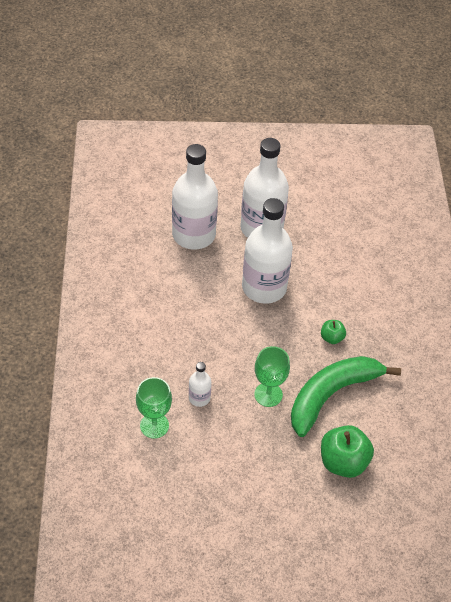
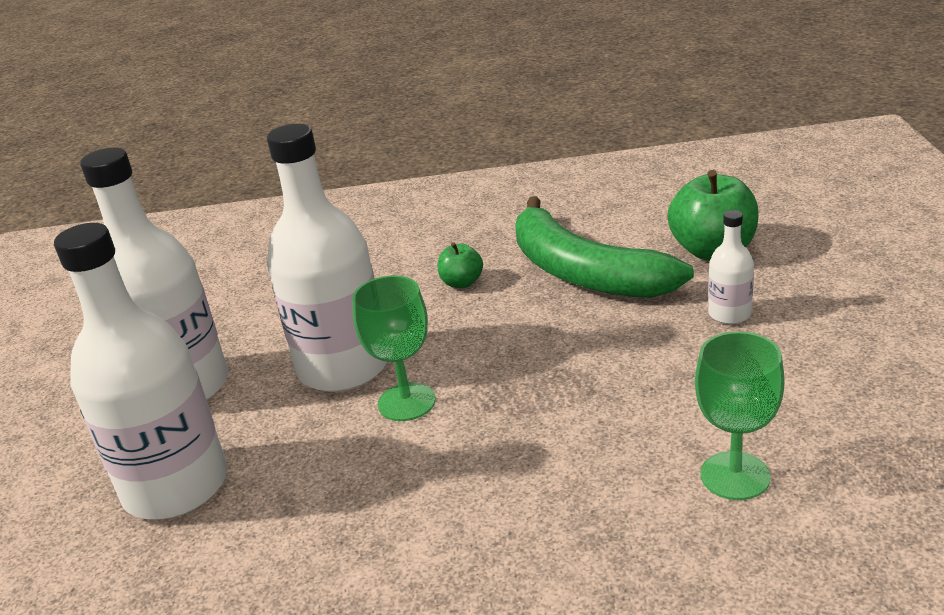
camera: 85 degrees left, 20 degrees down
white bottle [189,362,211,407] -> white bottle moved to [708,210,754,324]
green goblet [254,346,290,407] -> green goblet moved to [352,276,436,421]

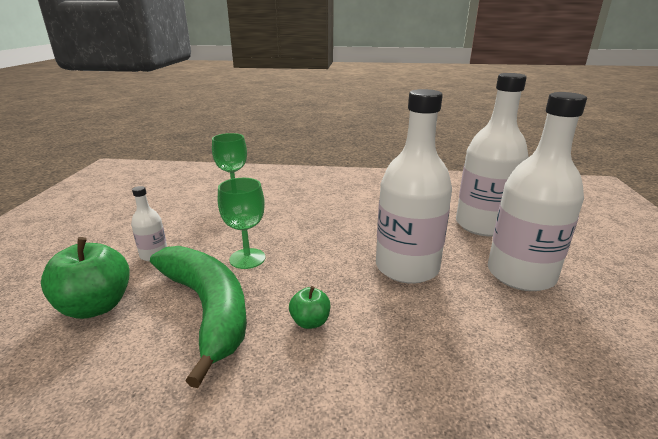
camera: 175 degrees left, 5 degrees down
green goblet [352,276,436,421] -> green goblet moved to [218,178,265,269]

